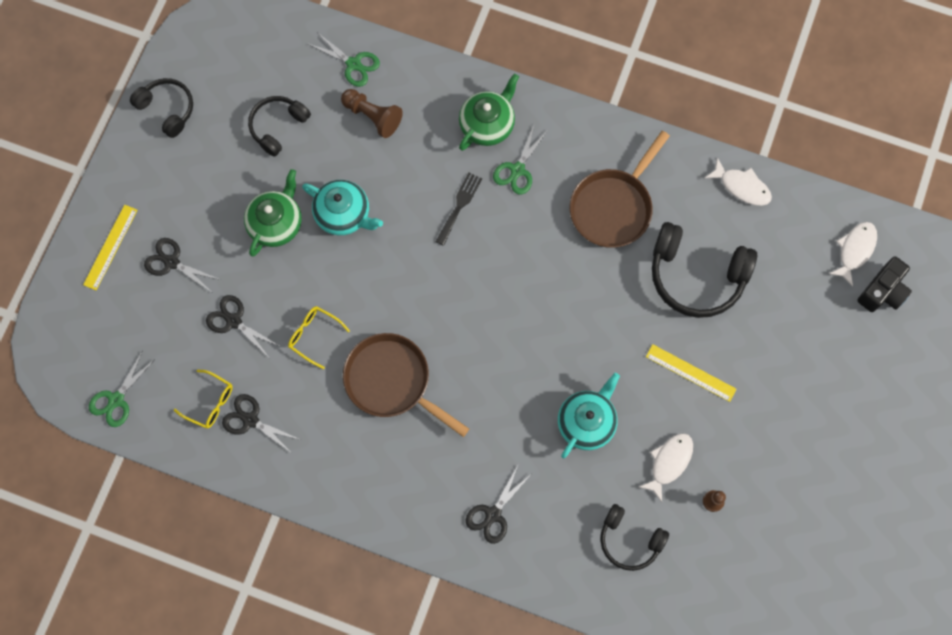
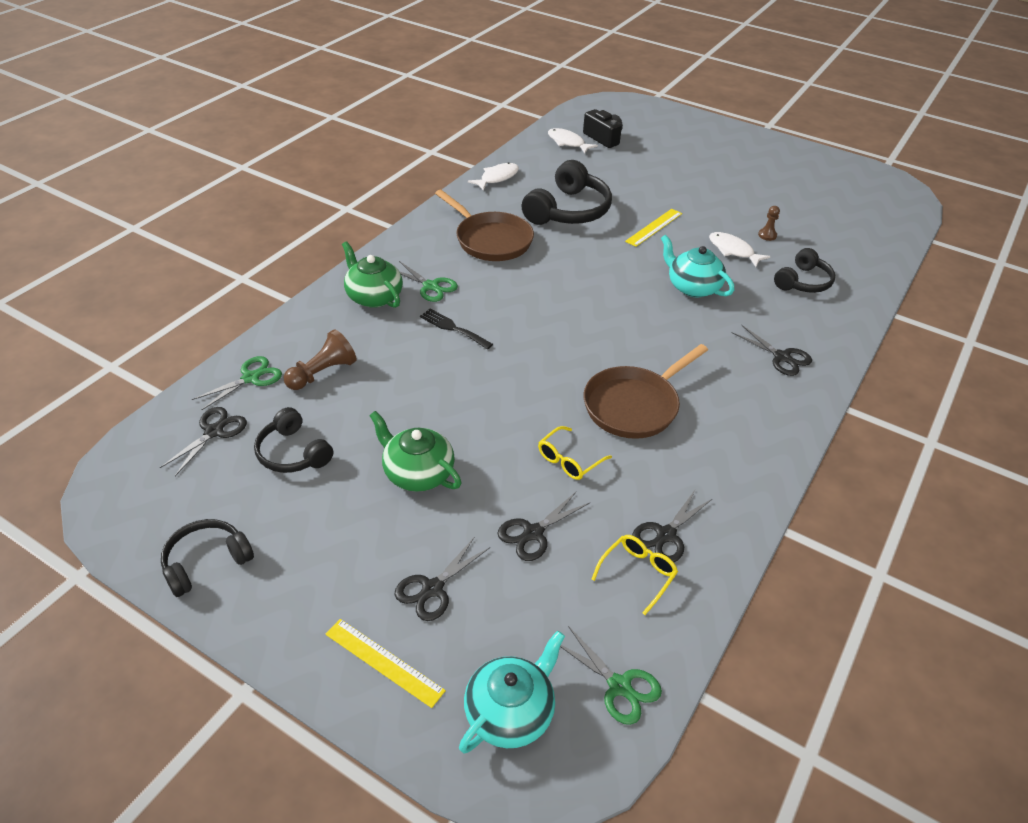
camera: 80 degrees left, 30 degrees down
turquoise teapot [302,180,383,235] -> turquoise teapot moved to [459,630,565,753]
none -> black scissors [160,407,247,476]

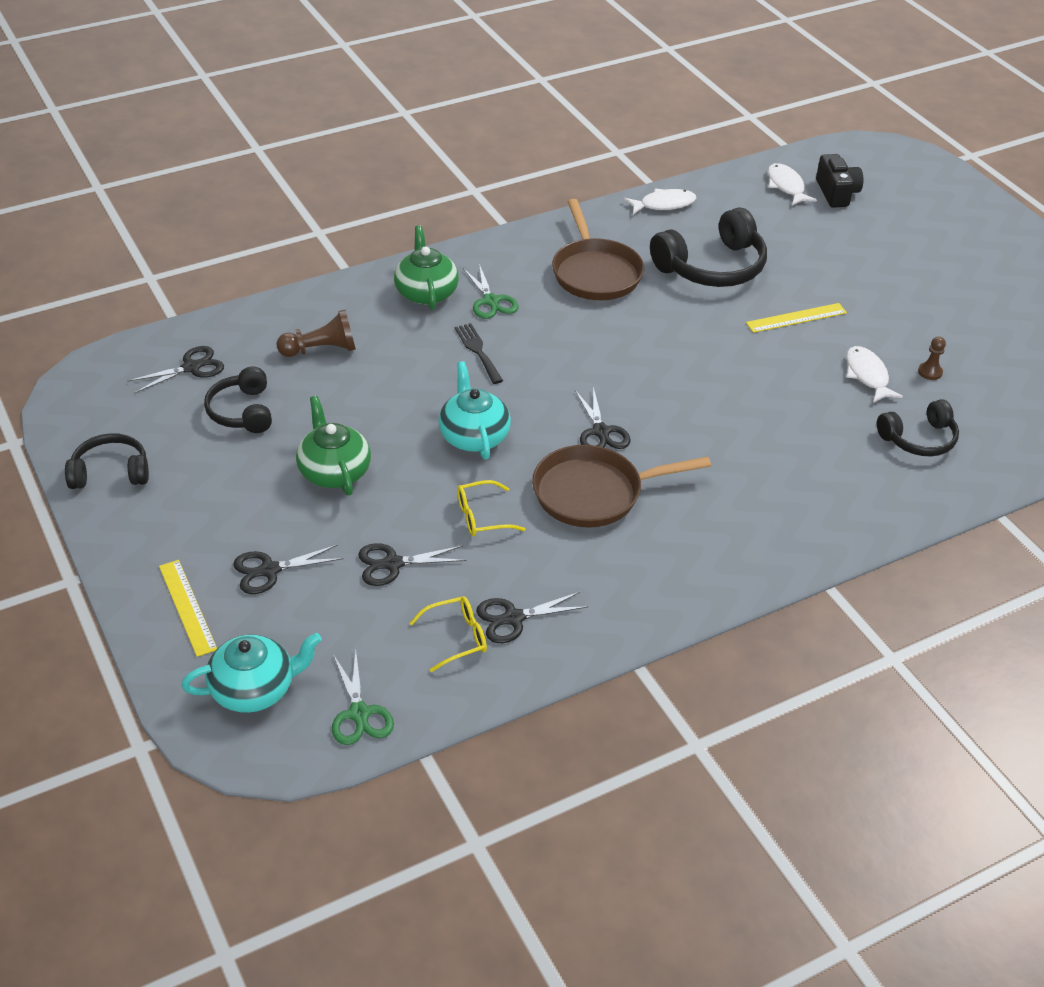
camera: 30 degrees right, 0 degrees up
green scissors [192,356,282,410] -> none
turquoise teapot [661,235,734,297] -> turquoise teapot moved to [438,361,511,460]
black scissors [732,325,812,376] -> black scissors moved to [575,387,631,449]

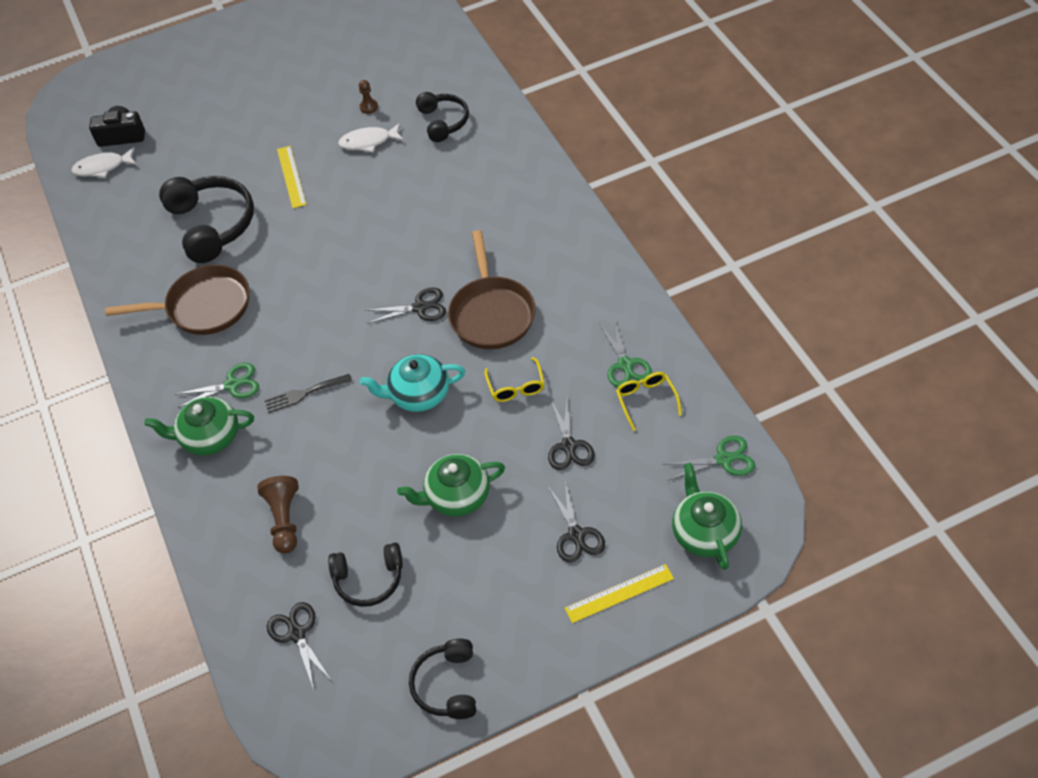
camera: 80 degrees left, 10 degrees up
turquoise teapot [181,633,322,713] -> green teapot [672,463,742,570]
black scissors [476,592,588,643] -> green scissors [599,320,652,387]
white fish [624,188,696,215] -> none

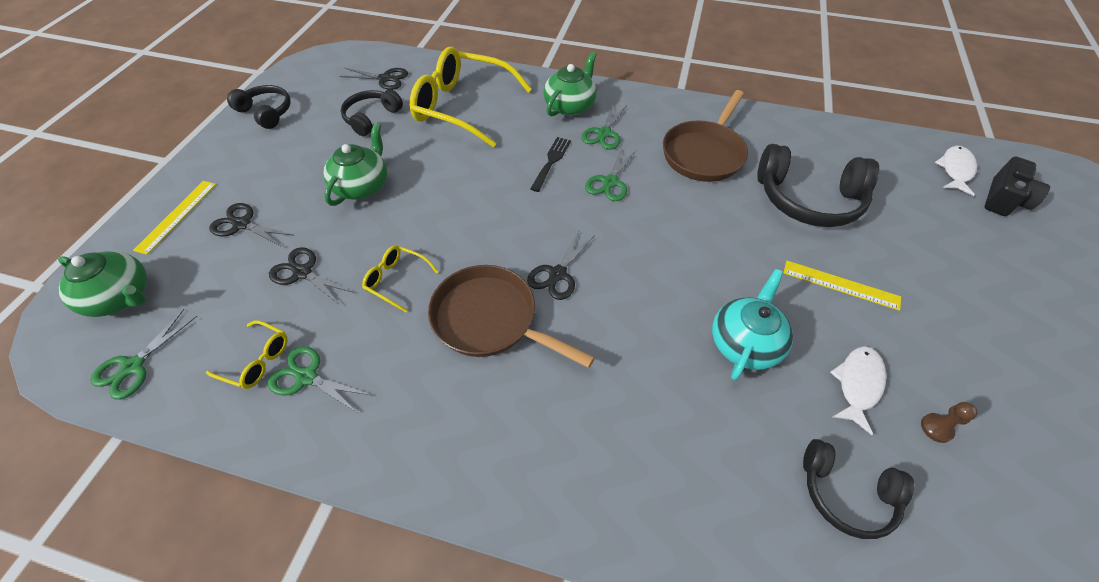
camera: 125 degrees right, 0 degrees up
brown pawn [257,476,299,554] -> yellow glasses [410,47,532,147]
turquoise teapot [360,354,465,412] -> turquoise teapot moved to [712,269,793,381]
none -> green scissors [585,147,636,201]

